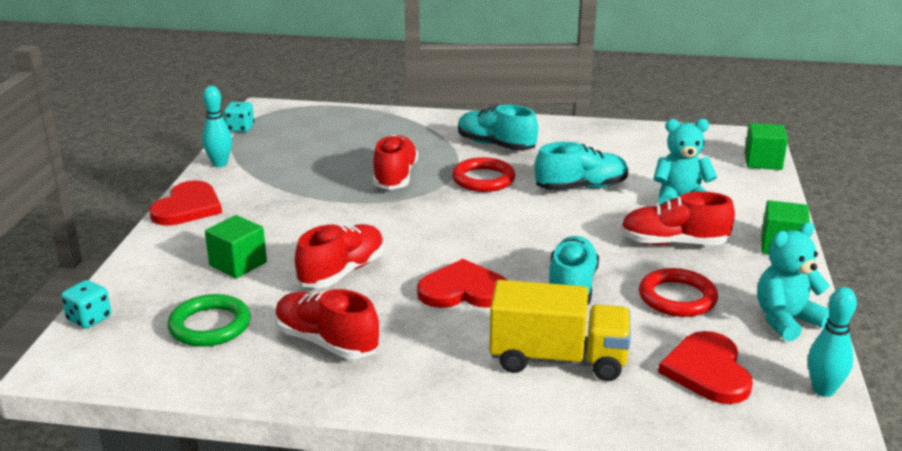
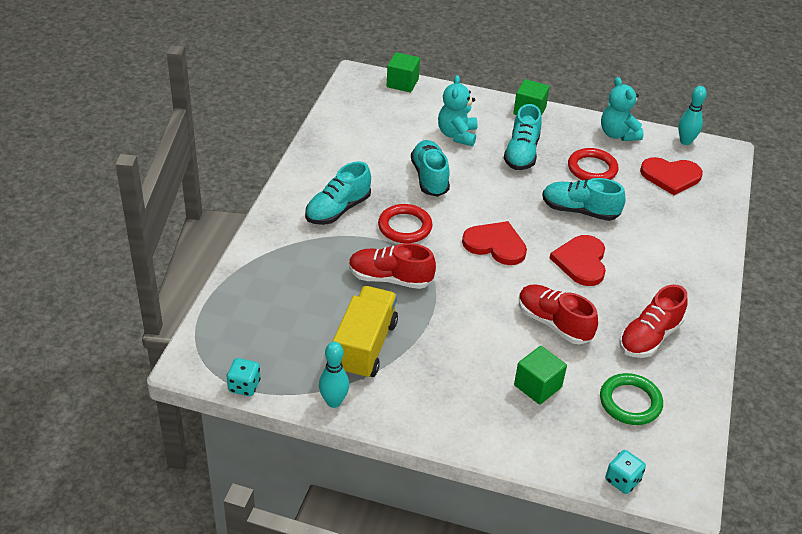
camera: 85 degrees left, 15 degrees up
red heart [149,180,222,226] -> red heart moved to [462,221,527,265]
yellow truck [489,280,631,381] -> yellow truck moved to [333,286,398,380]
red shoe [620,191,735,245] -> turquoise shoe [504,104,542,170]

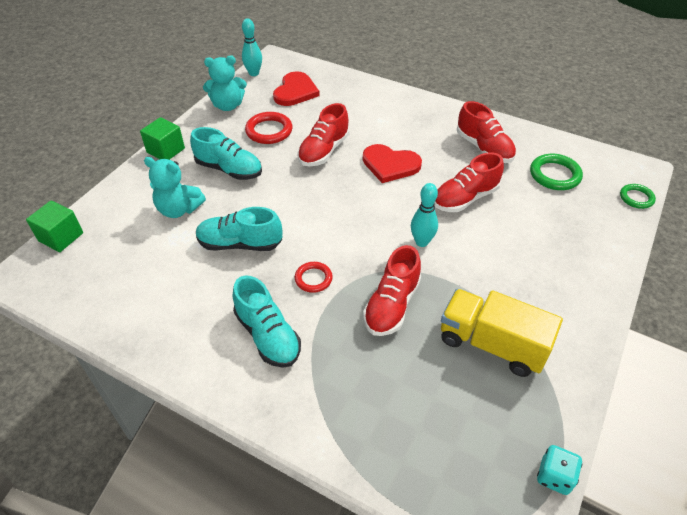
camera: 75 degrees left, 5 degrees up
turquoise bowling pin [319,342,349,408] -> turquoise bowling pin moved to [411,183,438,247]
red ring [378,204,432,243] -> red ring [295,262,333,293], size x0.63
red heart [462,221,527,265] -> none
green cube [514,346,567,405] -> none
turquoise shoe [542,178,626,221] -> red shoe [297,103,349,166]
turquoise dice [605,450,646,494] -> green ring [620,184,656,209]

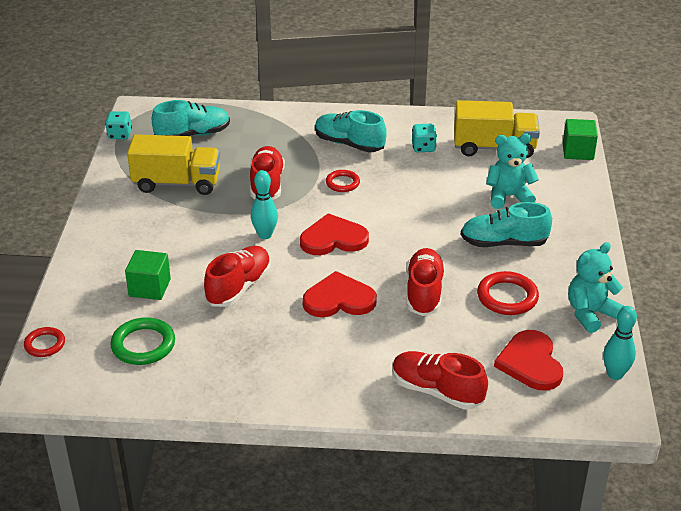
camera: 155 degrees right, 10 degrees down
green cube [140,117,185,160] -> green cube moved to [125,250,171,300]
turquoise shoe [196,207,282,251] -> turquoise shoe moved to [152,100,230,136]
red shoe [457,101,516,163] -> red shoe moved to [392,351,488,410]
green ring [620,184,656,209] -> red ring [24,327,65,357]
none -> red heart [300,213,369,255]
none -> turquoise dice [412,124,437,152]
none -> yellow truck [454,100,540,158]

